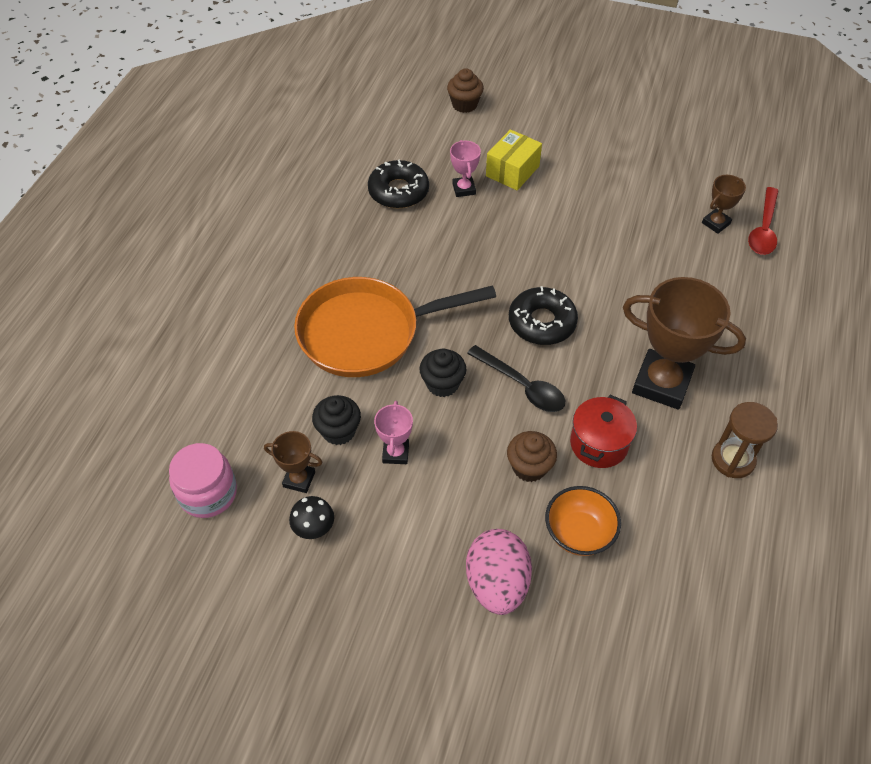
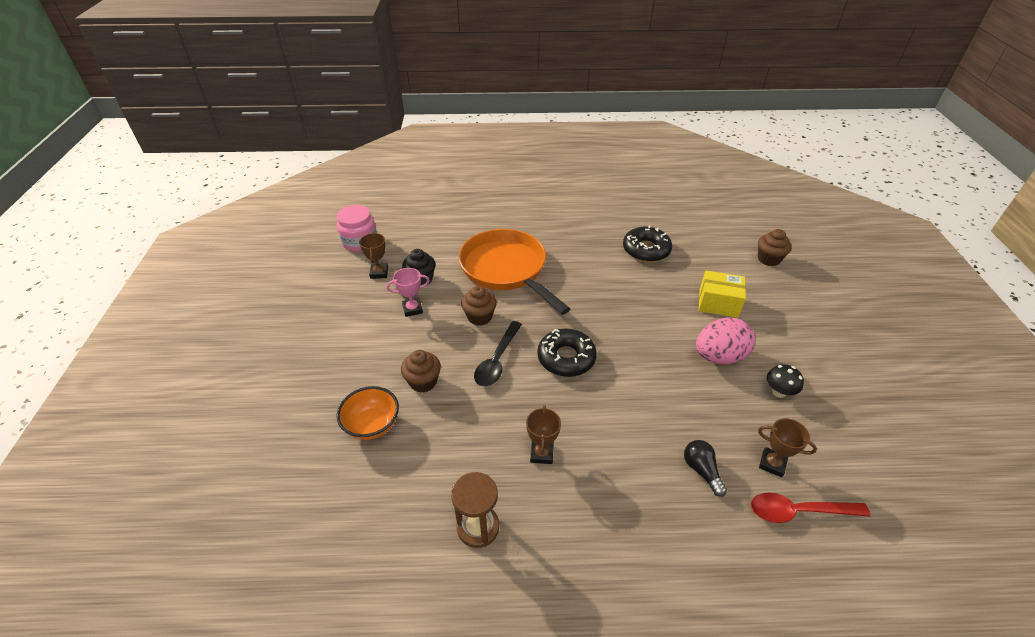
camera: 70 degrees right, 10 degrees down
black mushroom [289,496,334,539] -> black mushroom moved to [767,364,804,398]
black cupcake [420,348,467,397] -> brown cupcake [461,286,497,326]
pink trophy [450,140,481,197] -> none
pink egg [466,529,532,615] -> pink egg moved to [696,318,755,364]
red pot [570,395,637,468] -> none
brown trophy [623,277,746,410] -> brown trophy [526,405,561,464], size x0.49
none -> black light bulb [684,440,727,497]

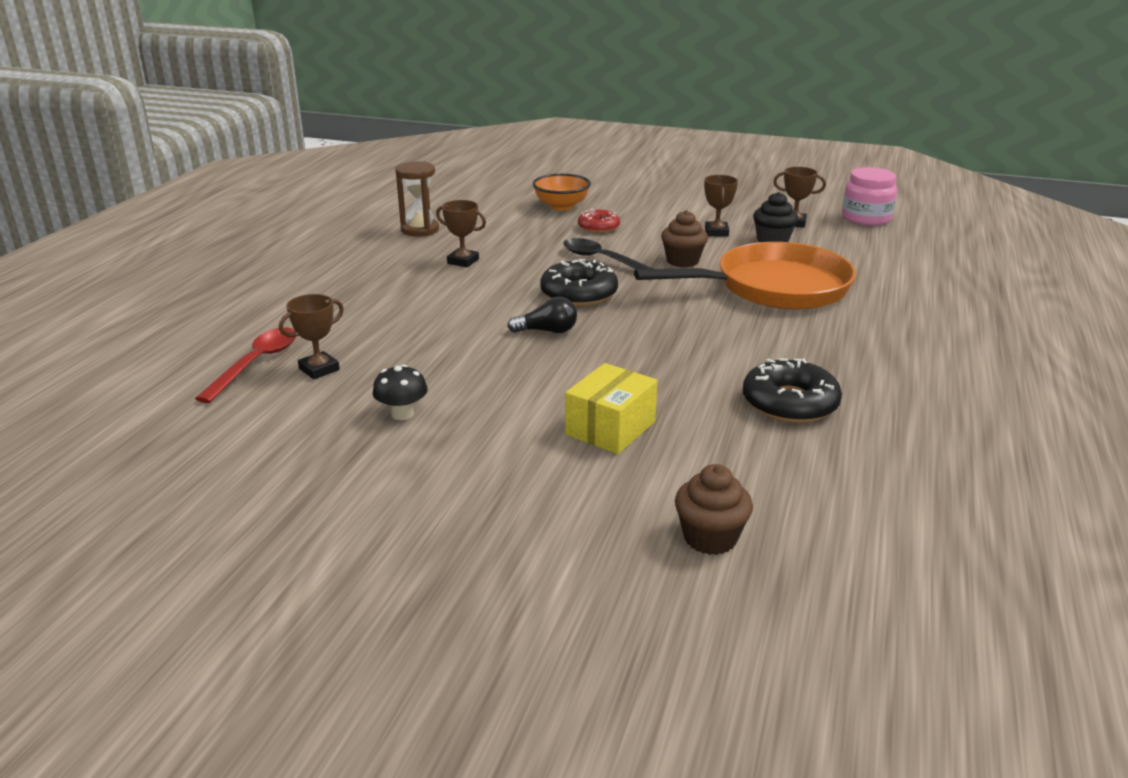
camera: 110 degrees right, 15 degrees down
pink trophy [387,268,430,317] -> brown trophy [704,175,738,237]
brown cupcake [401,350,441,393] -> red donut [578,209,620,233]
black light bulb [684,440,727,497] -> black light bulb moved to [507,296,577,333]
pink egg [696,318,755,364] -> none

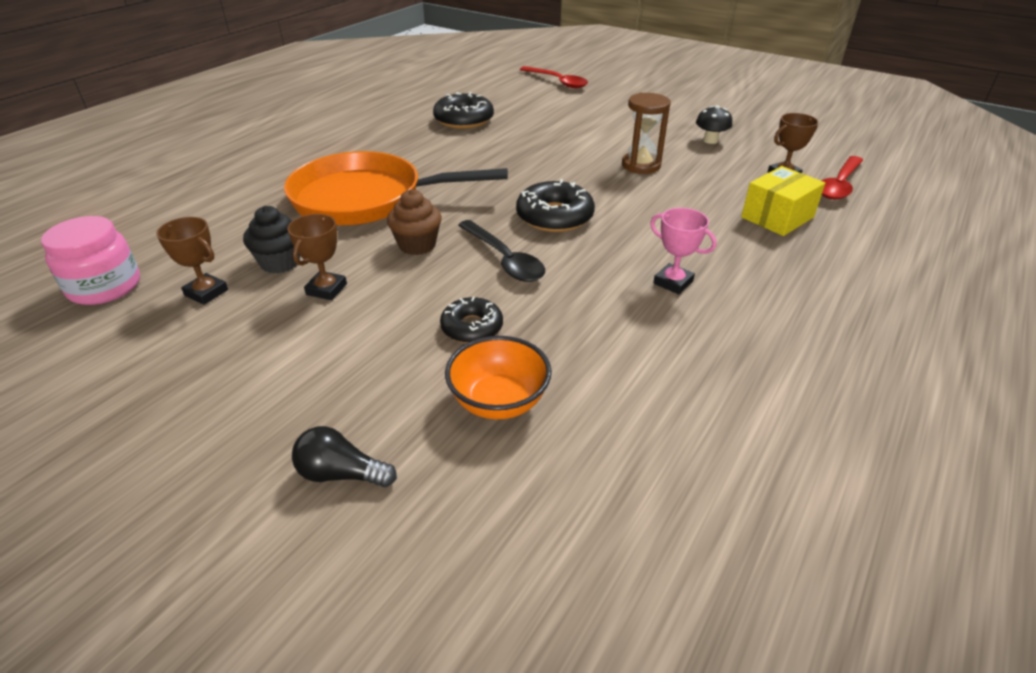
camera: 165 degrees left, 10 degrees up
brown hourglass [395,161,439,237] -> brown hourglass moved to [622,93,671,174]
brown trophy [436,200,486,267] -> pink trophy [650,208,717,294]
black light bulb [507,296,577,333] -> black light bulb moved to [292,426,397,487]
yellow box [565,363,658,454] -> yellow box moved to [741,166,825,236]
red donut [578,209,620,233] -> black donut [440,297,503,343]
brown cupcake [675,464,753,555] -> red spoon [520,66,588,88]

